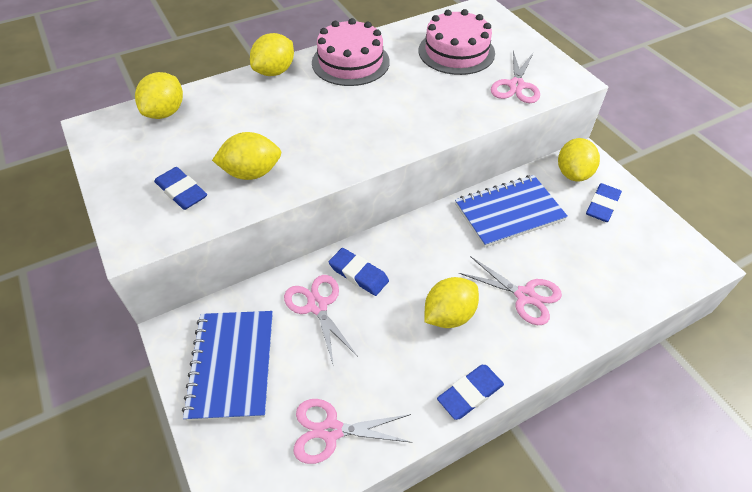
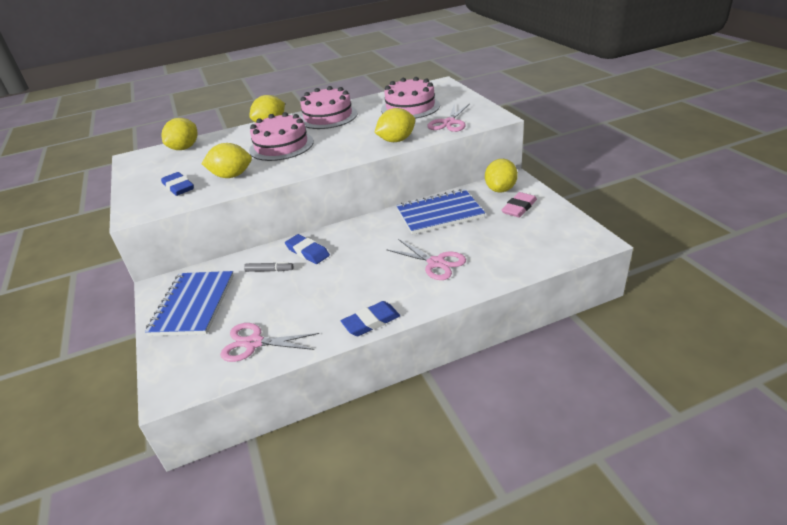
camera: 10 degrees right, 15 degrees down
pink scissors [284,275,358,364] -> grey marker [244,262,293,272]
yellow lemon [424,277,479,328] -> yellow lemon moved to [374,108,415,142]
blue eraser [586,183,622,222] -> pink eraser [501,192,537,218]
none -> pink cake [249,112,314,161]

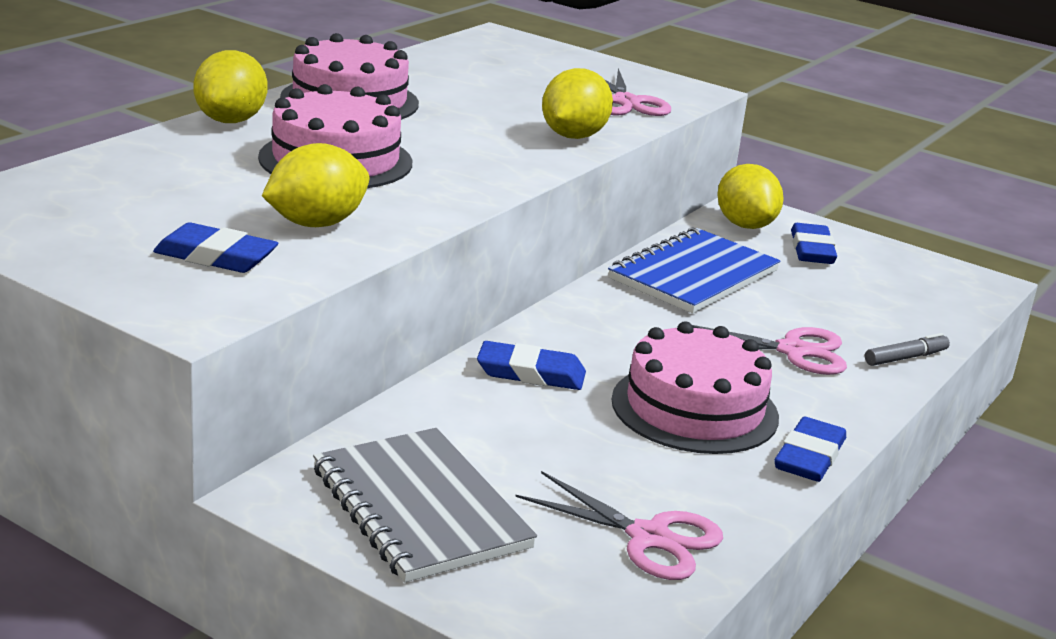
camera: 40 degrees left, 10 degrees down
blue notebook [145,271,234,336] -> grey notebook [313,428,537,582]
yellow lemon [162,118,198,150] -> none
pink scissors [220,323,319,362] -> pink scissors turned 120 degrees counterclockwise [515,471,723,580]
grey marker [244,262,293,272] -> grey marker moved to [865,333,950,366]
pink cake [381,77,440,119] -> pink cake moved to [611,322,779,454]
pink eraser [501,192,537,218] -> blue eraser [791,223,837,264]

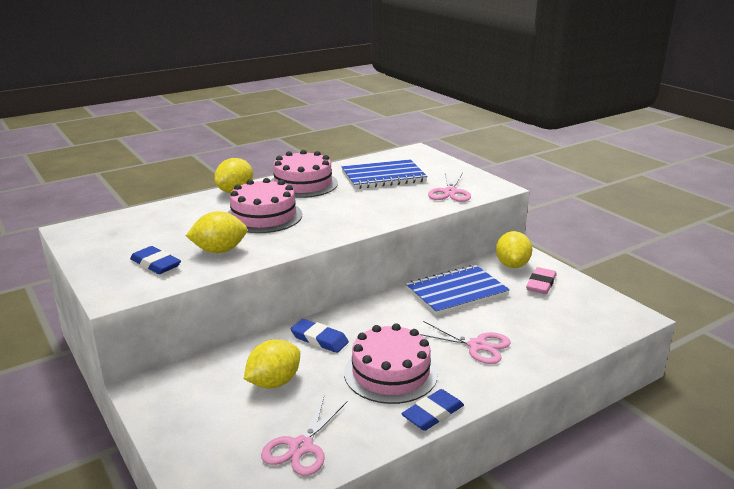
camera: 25 degrees right, 0 degrees up
grey notebook [313,428,537,582] -> none
pink scissors [515,471,723,580] -> pink scissors turned 60 degrees clockwise [261,397,348,476]
yellow lemon [542,68,613,139] -> yellow lemon moved to [244,339,300,389]
blue eraser [791,223,837,264] -> pink eraser [526,267,557,294]
grey marker [865,333,950,366] -> none
none -> blue notebook [342,159,428,189]

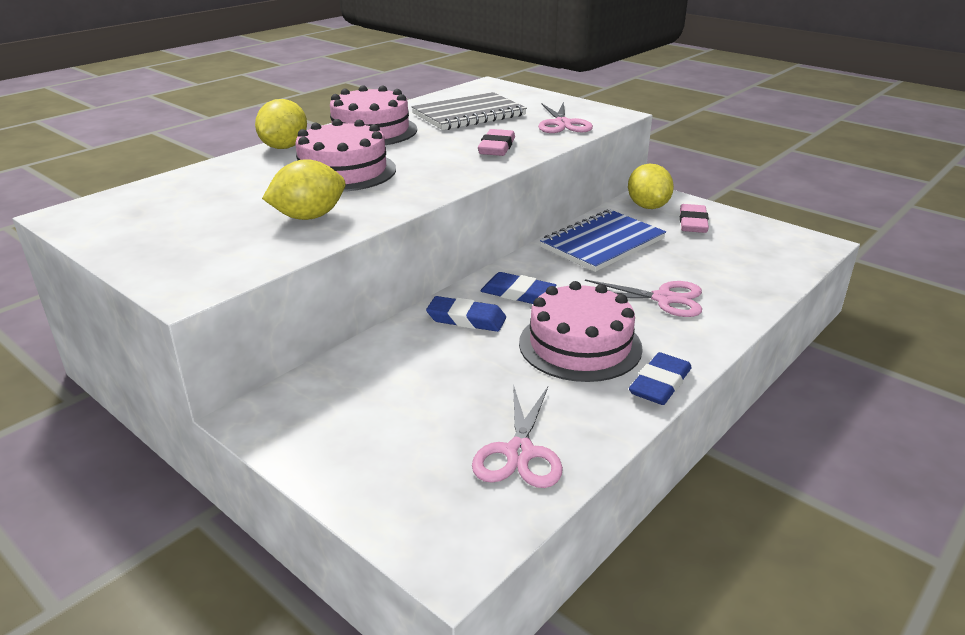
camera: 15 degrees left, 5 degrees up
blue eraser [130,246,181,274] -> blue eraser moved to [481,272,556,304]
yellow lemon [244,339,300,389] -> none
blue notebook [342,159,428,189] -> grey notebook [411,92,527,130]
none -> pink eraser [478,129,515,156]

